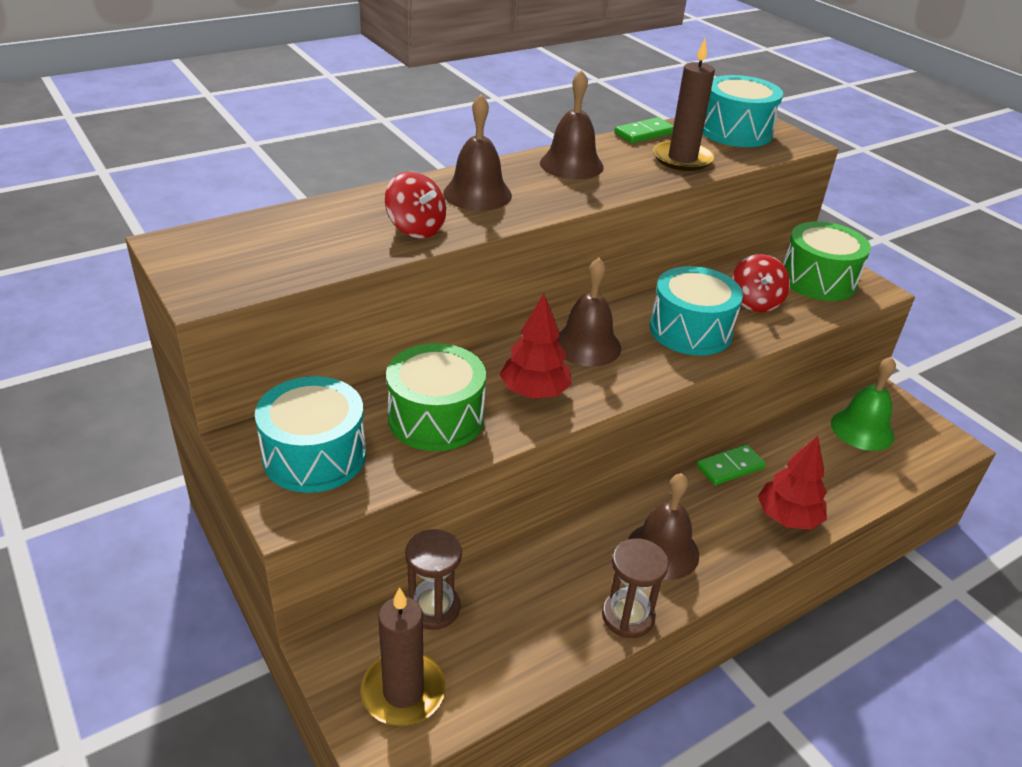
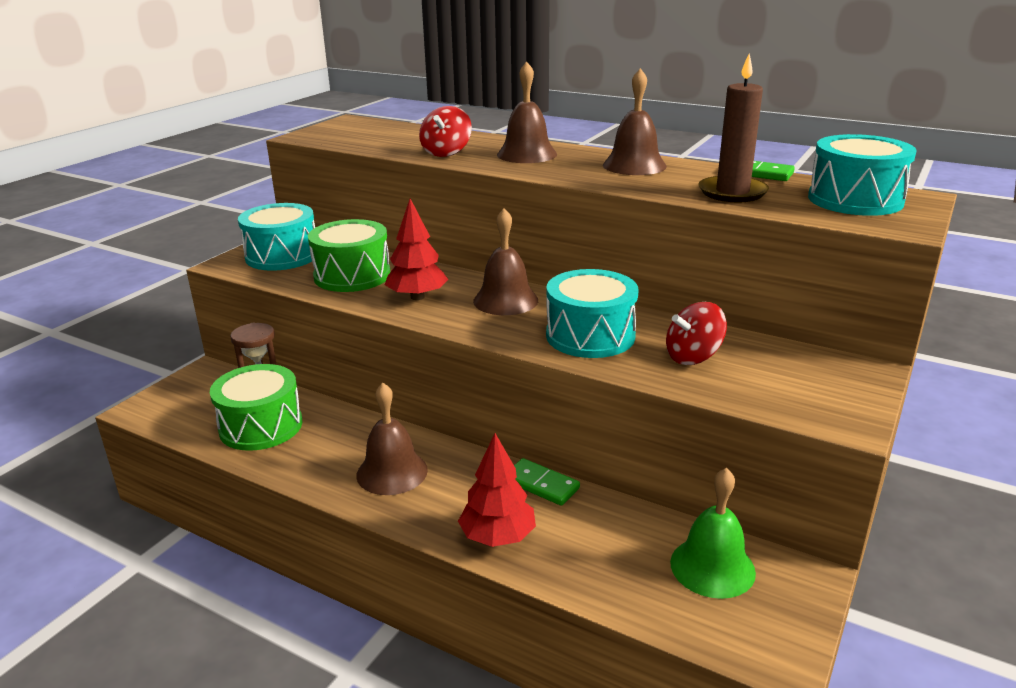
camera: 65 degrees right, 10 degrees down
brown candle [360,587,446,726] -> none
brown hourglass [602,539,669,638] -> none
green drum [783,221,871,301] -> green drum moved to [210,364,302,451]

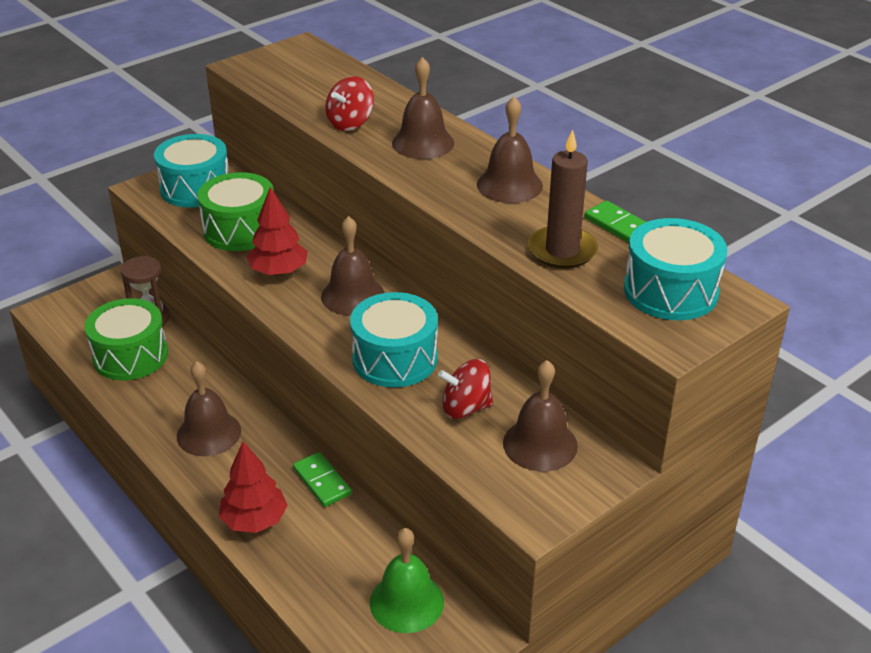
camera: 20 degrees right, 10 degrees up
none -> brown bell [503,360,578,471]

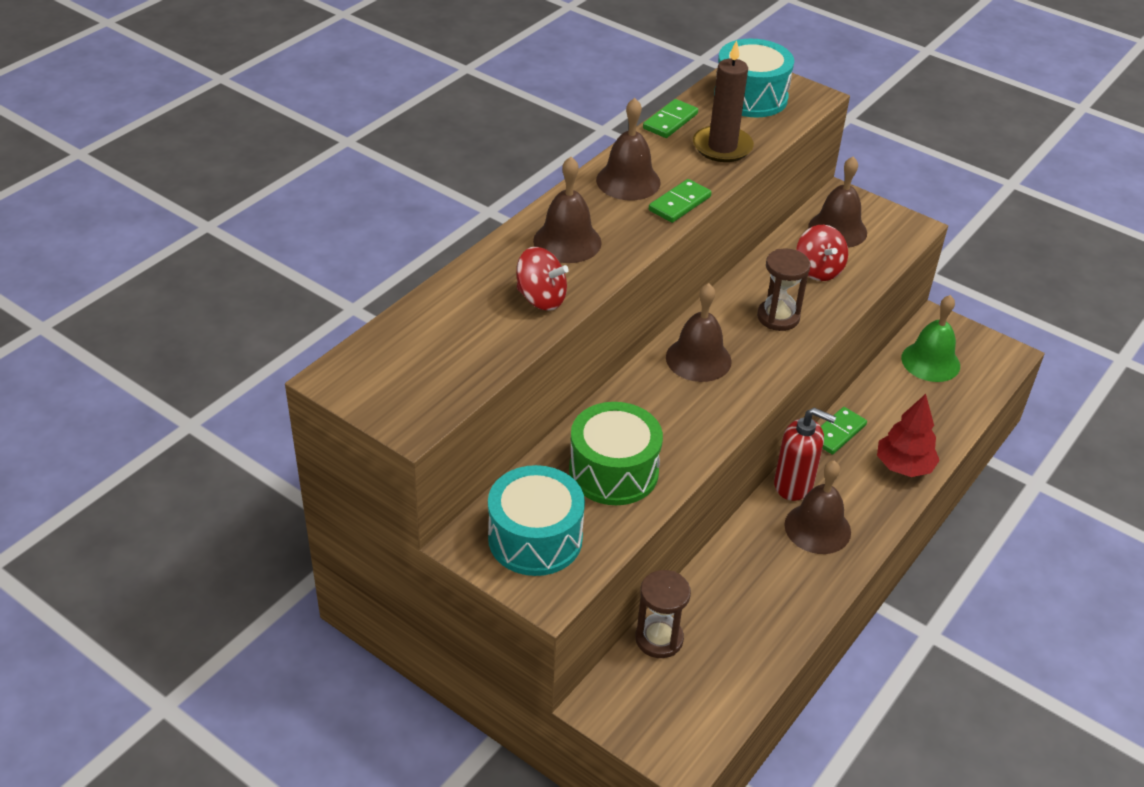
camera: 105 degrees left, 5 degrees up
green drum [84,298,168,381] -> none
red tree [247,187,308,276] -> none
turquoise drum [350,292,438,388] -> brown hourglass [757,249,811,331]
none -> green domino [649,179,712,223]
none -> red soap dispenser [774,408,836,501]

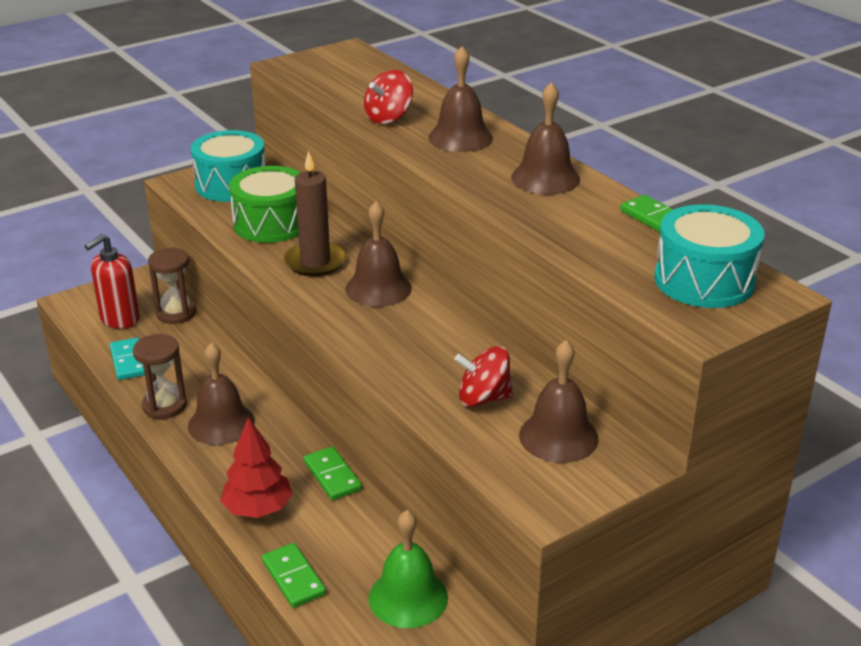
camera: 110 degrees right, 10 degrees down
green domino [649,179,712,223] -> green domino moved to [262,543,326,608]
brown candle [693,40,754,162] -> brown candle moved to [284,151,347,276]
brown hourglass [757,249,811,331] -> brown hourglass moved to [133,334,187,419]
red soap dispenser [774,408,836,501] -> red soap dispenser moved to [84,234,140,329]
none -> turquoise domino [110,338,145,380]

